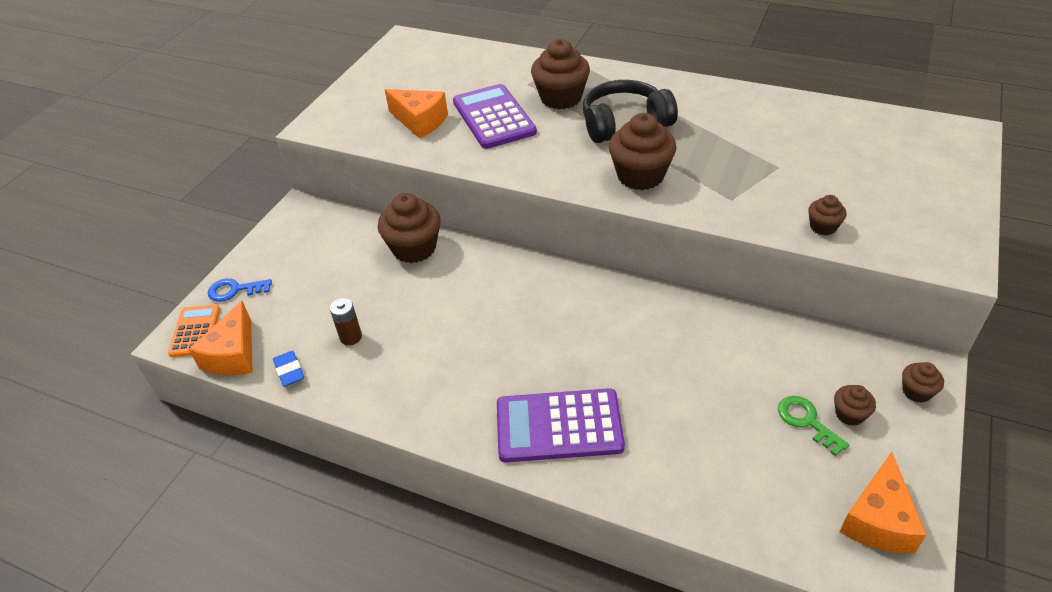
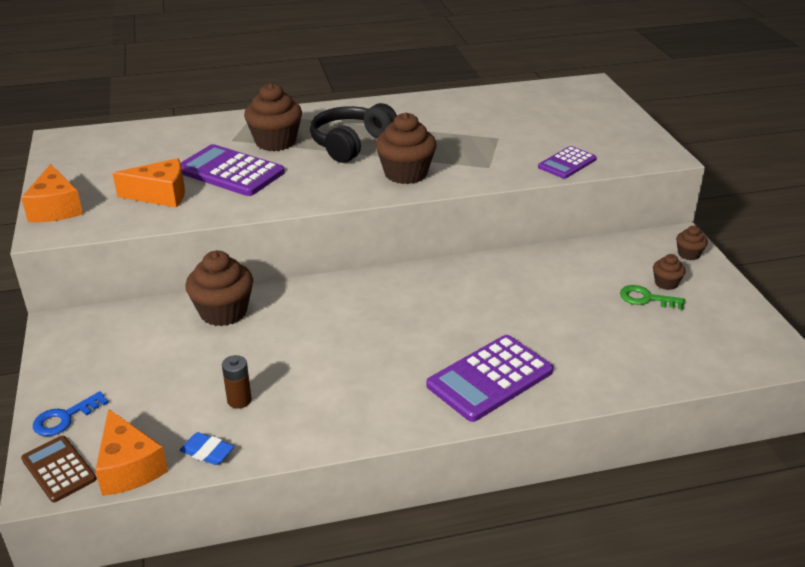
camera: 40 degrees left, 10 degrees down
orange calculator [168,305,220,357] -> brown calculator [21,436,97,503]
brown cupcake [808,195,847,235] -> purple calculator [538,146,597,179]
orange cheese [839,452,927,553] -> orange cheese moved to [21,164,83,222]

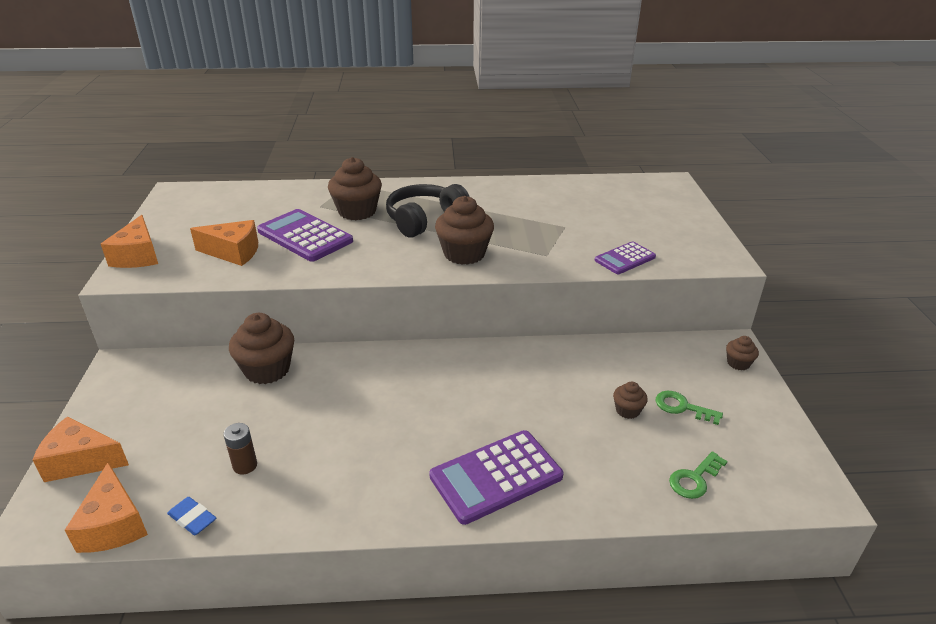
camera: 10 degrees right, 0 degrees up
brown calculator [21,436,97,503] -> none
blue key [33,391,109,436] -> orange cheese [33,416,129,482]
brown cupcake [653,254,686,290] -> brown cupcake moved to [613,382,648,419]
none -> green key [669,451,728,499]

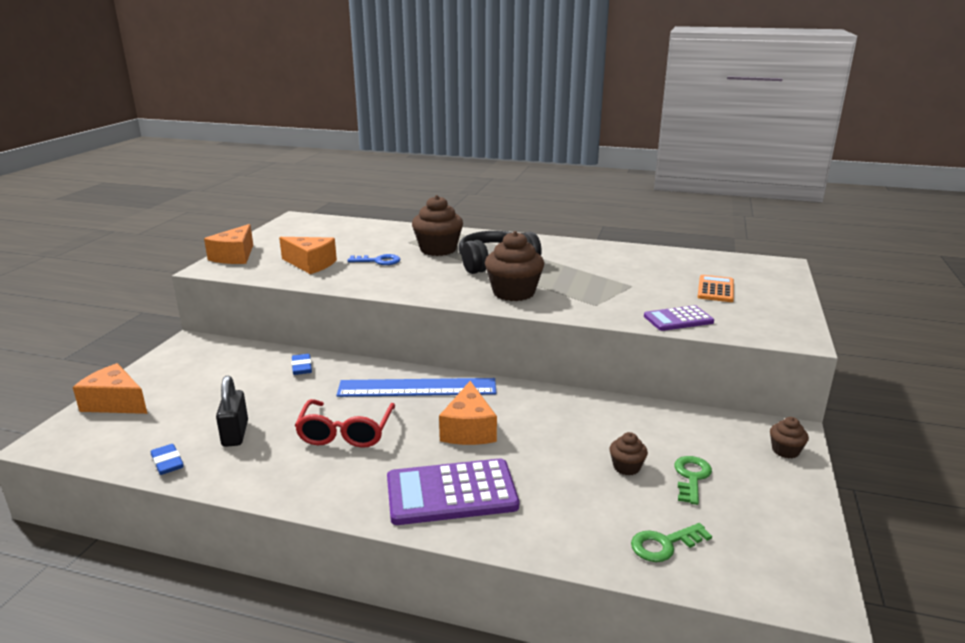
camera: 20 degrees right, 10 degrees down
orange cheese [65,463,148,553] -> orange cheese moved to [439,381,497,445]
brown battery [224,423,257,475] -> black padlock [216,376,248,447]
brown cupcake [229,313,294,384] -> blue eraser [291,354,312,375]
purple calculator [257,209,353,262] -> blue key [348,254,401,265]
green key [656,391,723,425] -> green key turned 60 degrees clockwise [674,456,712,505]
none -> red glasses [295,399,395,448]
none -> blue ruler [336,378,496,397]
none -> orange calculator [698,275,734,302]

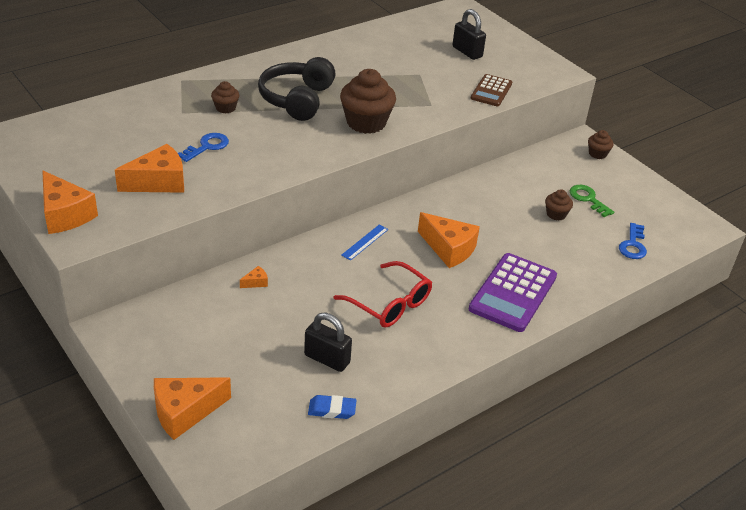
camera: 55 degrees left, 15 degrees up
blue eraser [291,354,312,375] -> orange cheese [240,266,268,288]
blue ruler [336,378,496,397] -> blue ruler [341,225,388,261], size x0.43
brown cupcake [412,195,463,256] -> brown cupcake [211,81,239,114], size x0.50
green key [631,523,712,562] -> blue key [619,223,647,259]
purple calculator [644,305,714,331] -> brown calculator [471,74,512,106]
orange calculator [698,275,734,302] -> black padlock [452,9,486,60]

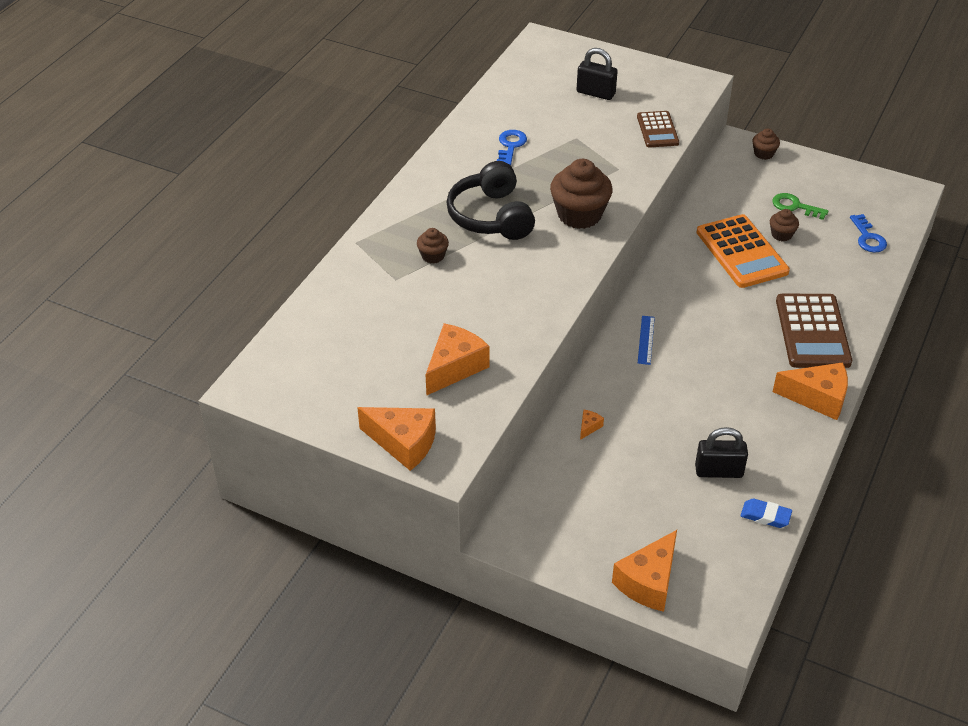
camera: 25 degrees left, 5 degrees up
blue key [178,133,229,162] -> blue key moved to [497,130,527,166]
blue eraser [308,395,357,419] -> blue eraser turned 45 degrees clockwise [740,499,792,528]
red glasses [333,261,432,328] -> none
orange cheese [418,212,480,268] -> orange cheese moved to [773,362,848,420]
purple calculator [469,253,557,332] -> brown calculator [776,294,852,368]
none -> orange calculator [696,214,790,288]

